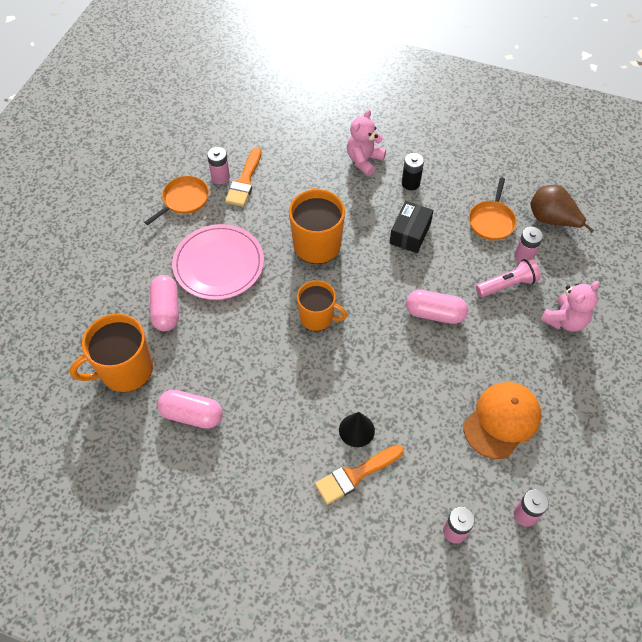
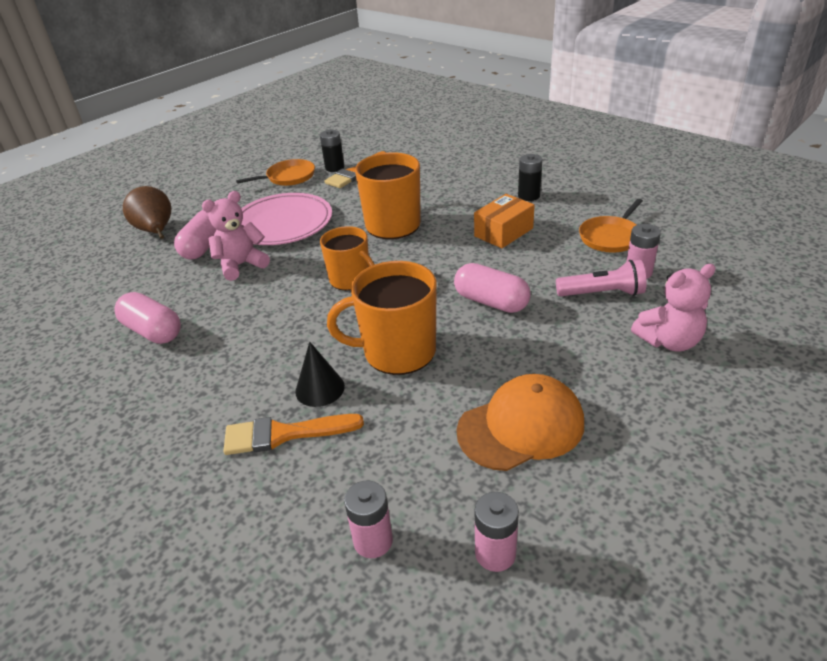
camera: 25 degrees right, 20 degrees down
orange mug [70,314,153,392] -> orange mug moved to [327,261,437,375]
pink battery [207,147,230,184] -> black battery [320,130,344,172]
pink teddy bear [347,109,386,176] -> pink teddy bear moved to [202,191,270,281]
black box [390,201,434,253] -> orange box [474,194,535,248]
brown pear [530,185,594,233] -> brown pear moved to [123,186,171,239]

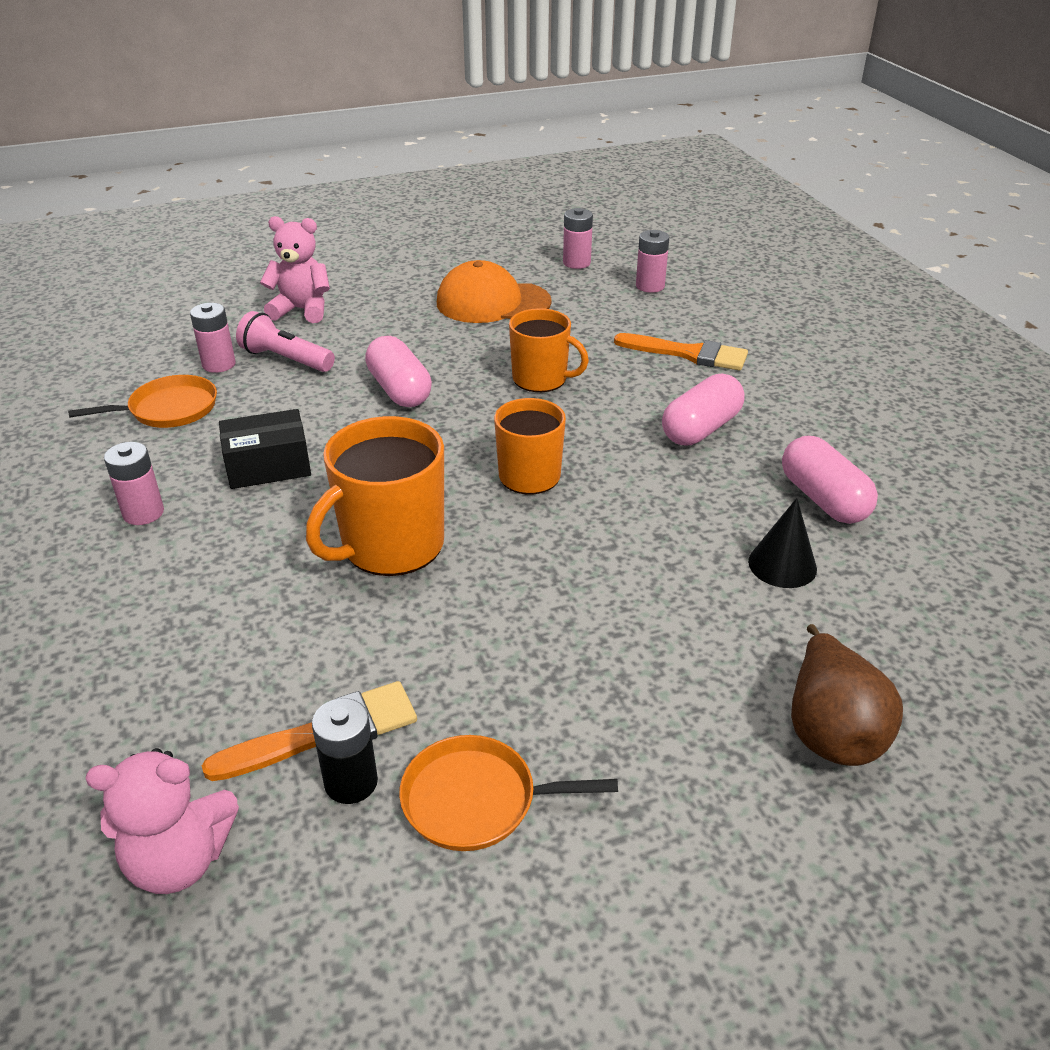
camera: 155 degrees left, 0 degrees up
pink capsule [174,210,217,259] -> pink capsule moved to [662,374,745,445]
pink teddy bear [202,191,270,281] -> pink teddy bear moved to [85,748,239,894]
pink plate [241,193,332,245] -> none
black cone [295,342,345,407] -> black cone moved to [748,498,817,588]
orange mug [327,261,437,375] -> orange mug [509,308,589,392], size x0.67
orange box [474,194,535,248] -> black box [219,409,311,489]
black battery [518,154,542,201] -> pink battery [104,442,164,525]

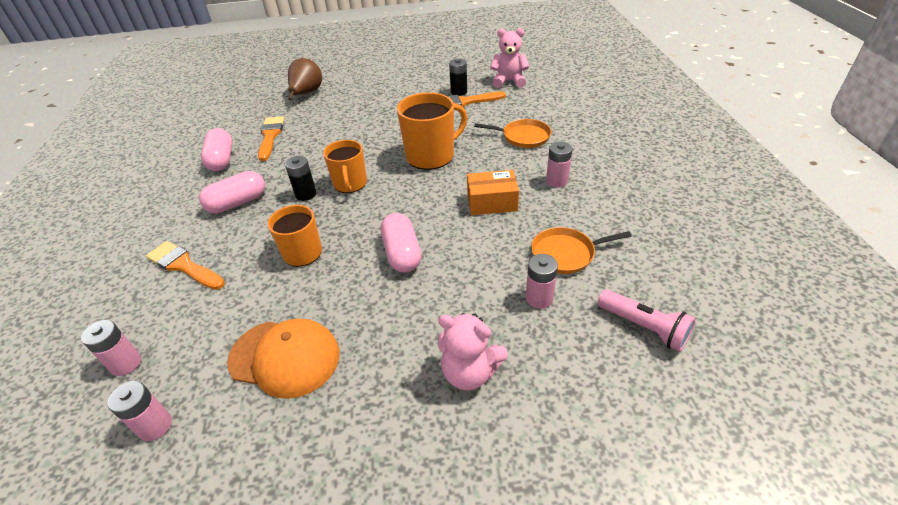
camera: 165 degrees left, 5 degrees up
black box [219,409,311,489] -> orange box [467,170,519,215]
pink flashlight [236,311,335,372] -> pink flashlight moved to [598,289,696,352]
orange pan [399,735,618,851] -> orange pan moved to [474,119,551,148]
black cone [748,498,817,588] -> orange brush [258,116,284,161]
none -> black battery [285,156,317,201]

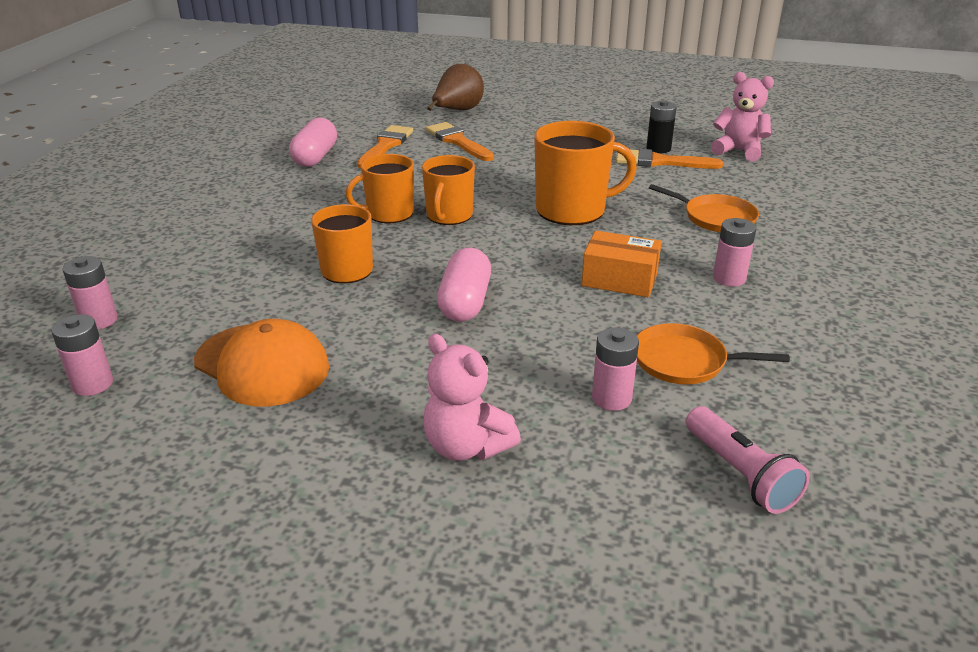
camera: 20 degrees right, 10 degrees down
orange brush [146,241,225,290] -> orange brush moved to [426,122,494,161]
pink capsule [199,171,265,214] -> none
black battery [285,156,317,201] -> orange mug [346,154,414,223]

